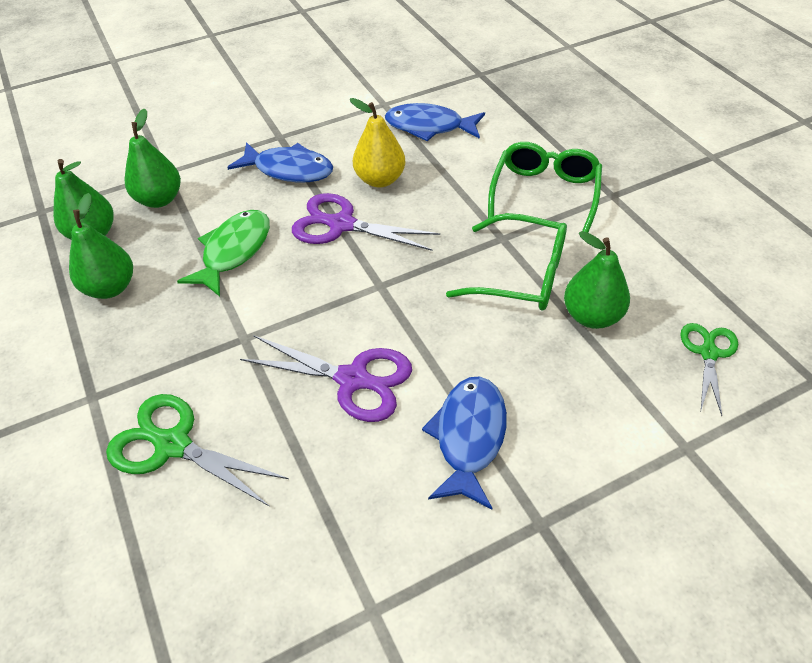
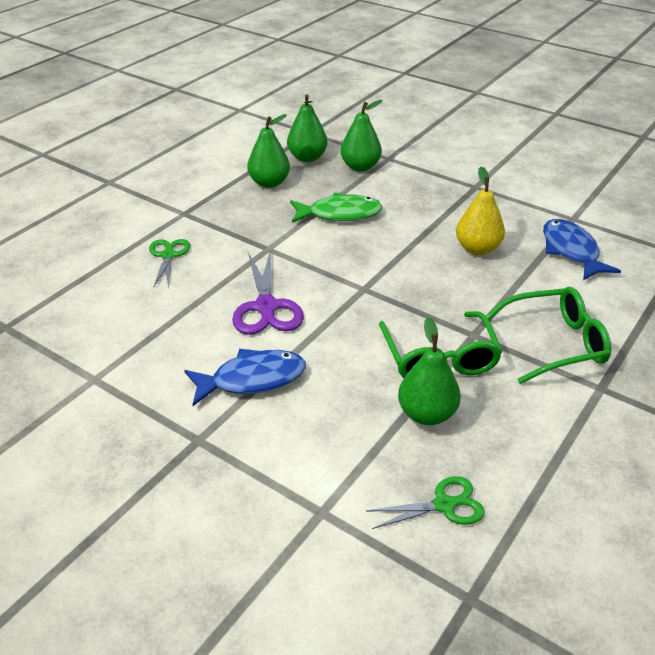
camera: 60 degrees right, 10 degrees down
green scissors [106,394,289,507] -> green scissors [149,239,190,288], size x0.64
blue fish [227,142,333,182] -> none
purple scissors [292,193,440,251] -> none

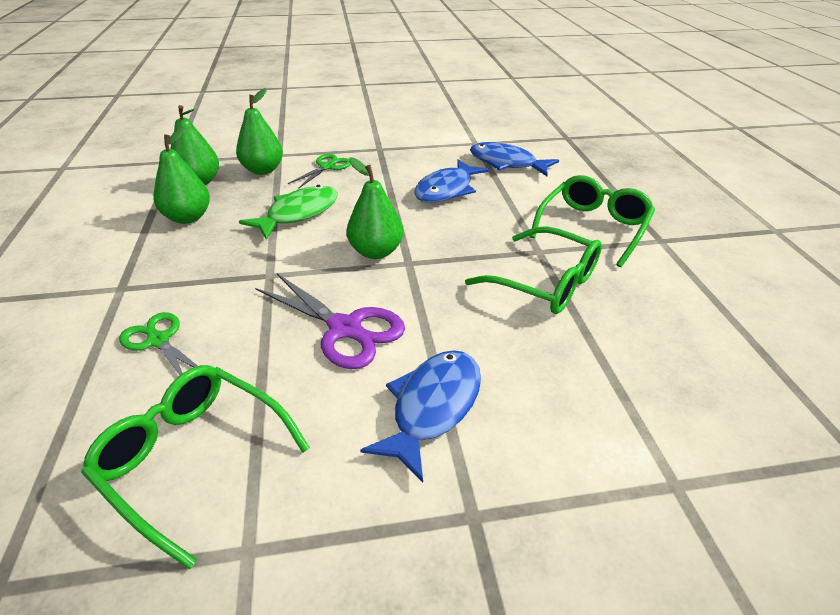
camera: 45 degrees left, 0 degrees up
green scissors [366,476,485,529] -> green scissors moved to [288,154,351,188]
green pear [398,317,461,425] -> green pear moved to [347,157,403,259]
yellow pear [456,166,505,255] -> blue fish [414,159,489,203]
none -> green glasses [81,365,310,570]

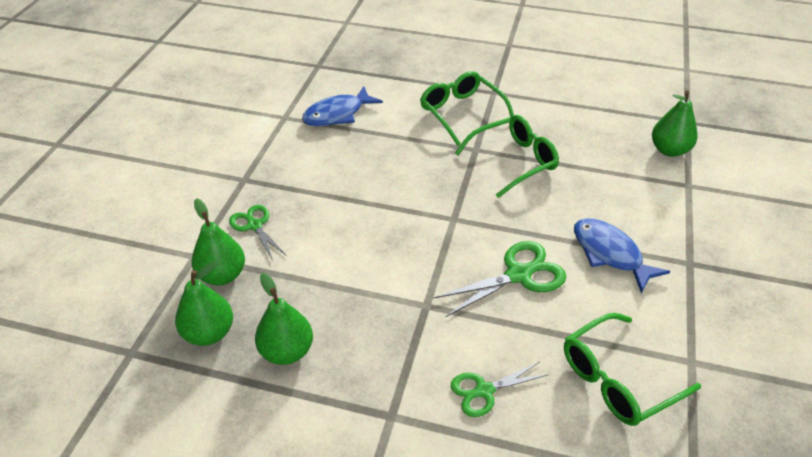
camera: 65 degrees left, 5 degrees up
green fish [239,185,338,240] -> none
purple scissors [255,273,405,369] -> green scissors [433,241,566,317]
green pear [347,157,403,259] -> green pear moved to [652,91,698,157]
blue fish [414,159,489,203] -> none

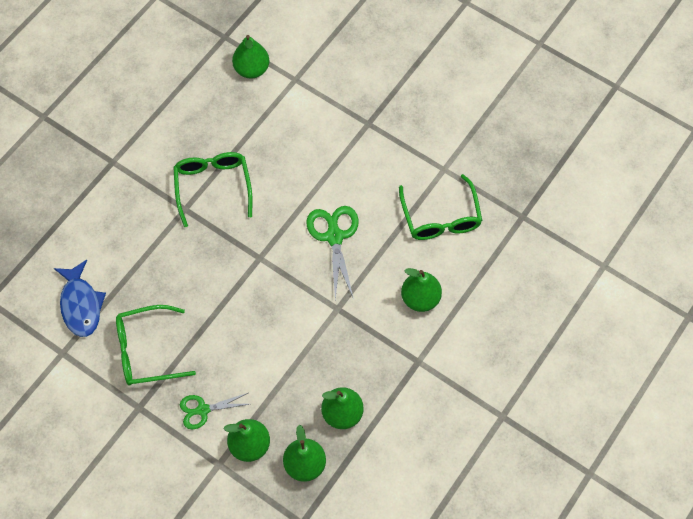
camera: 70 degrees left, 20 degrees up
green glasses [420,71,514,146] -> green glasses moved to [116,305,196,386]
green scissors [451,362,549,417] -> green pear [401,268,442,312]
blue fish [574,218,671,293] -> none

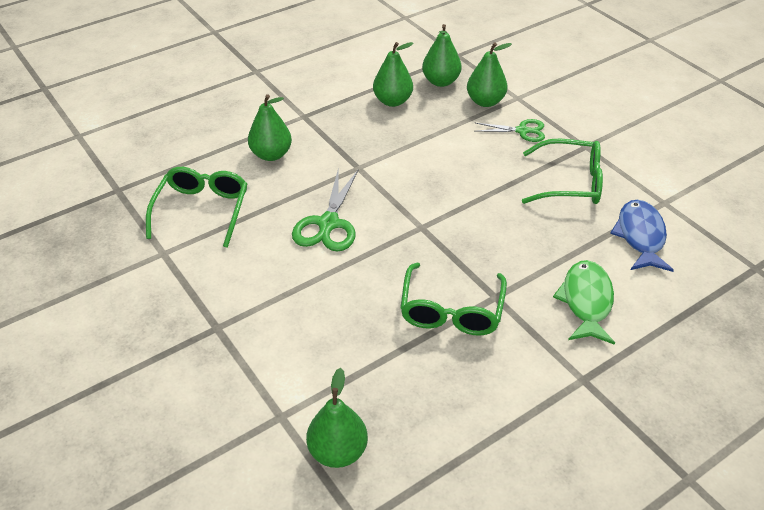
camera: 160 degrees left, 20 degrees down
none -> green fish [553,260,615,345]

